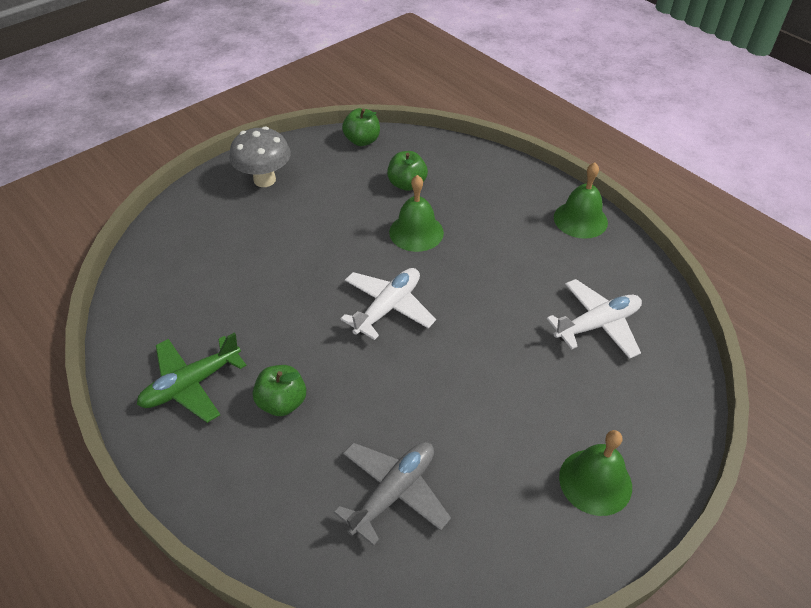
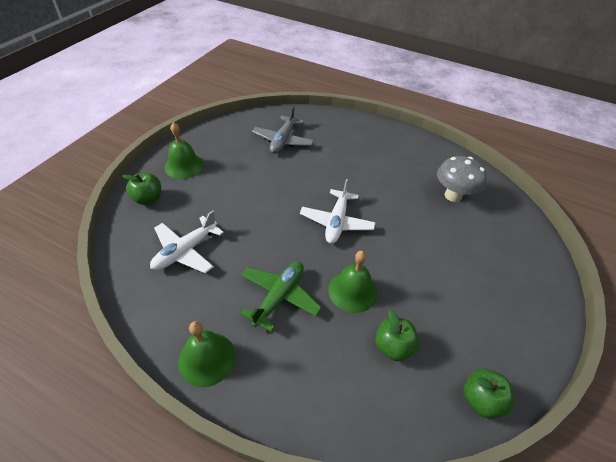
camera: 155 degrees right, 0 degrees up
green plane [137,332,247,423] -> green plane moved to [240,262,321,332]
grey mushroom [229,127,291,187] -> grey mushroom moved to [437,156,487,202]
green apple [253,365,306,416] -> green apple moved to [122,173,161,205]

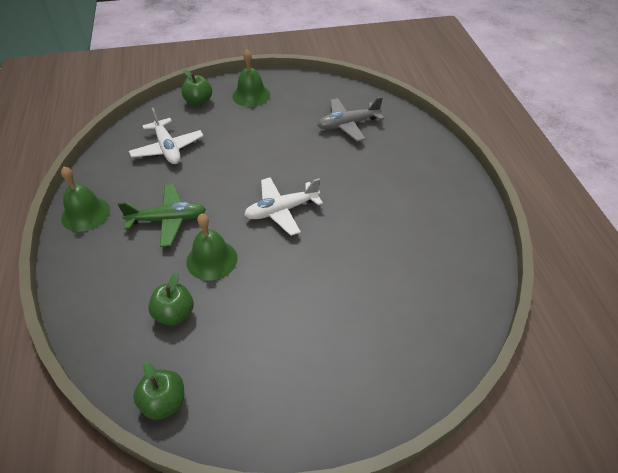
camera: 55 degrees right, 0 degrees up
white plane [150,210,224,273] -> white plane turned 120 degrees counterclockwise [129,108,203,164]
grey mushroom [437,156,487,202] -> none

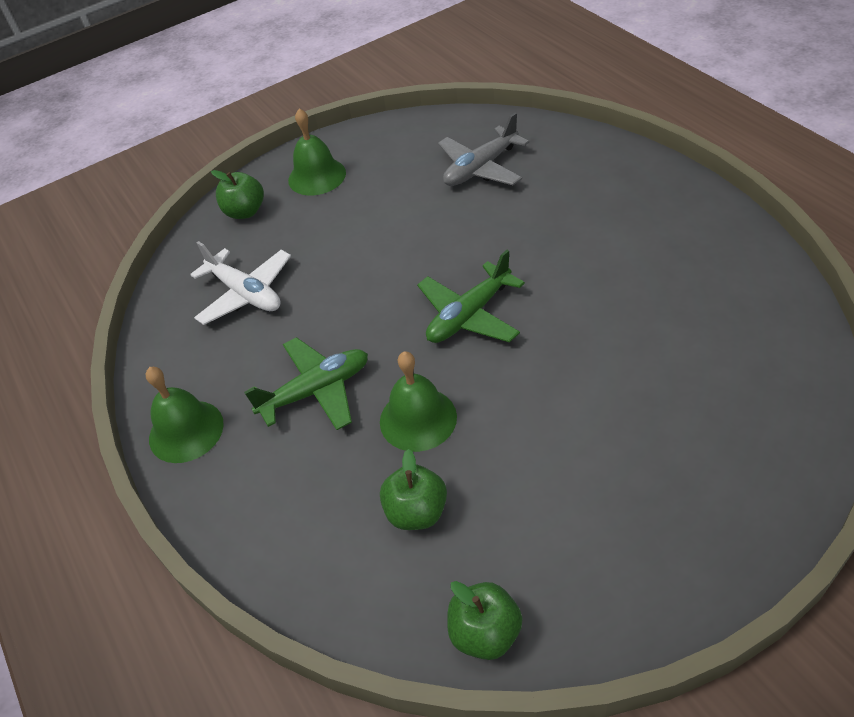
camera: 15 degrees left, 0 degrees up
white plane [244,177,323,236] -> green plane [417,250,525,343]

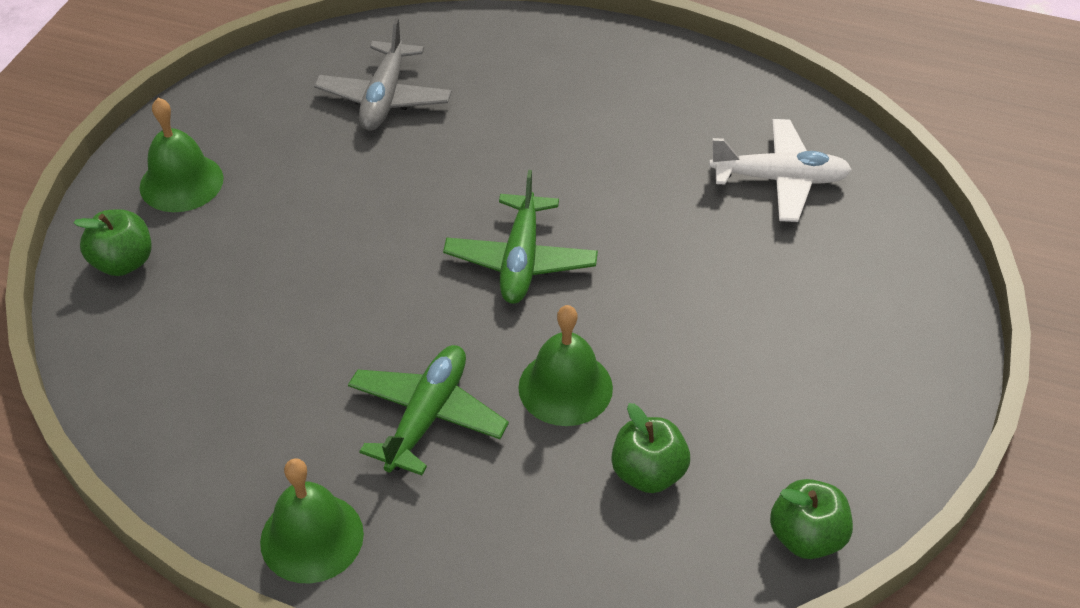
camera: 45 degrees left, 0 degrees up
white plane [190,241,291,325] -> white plane moved to [709,119,852,222]

